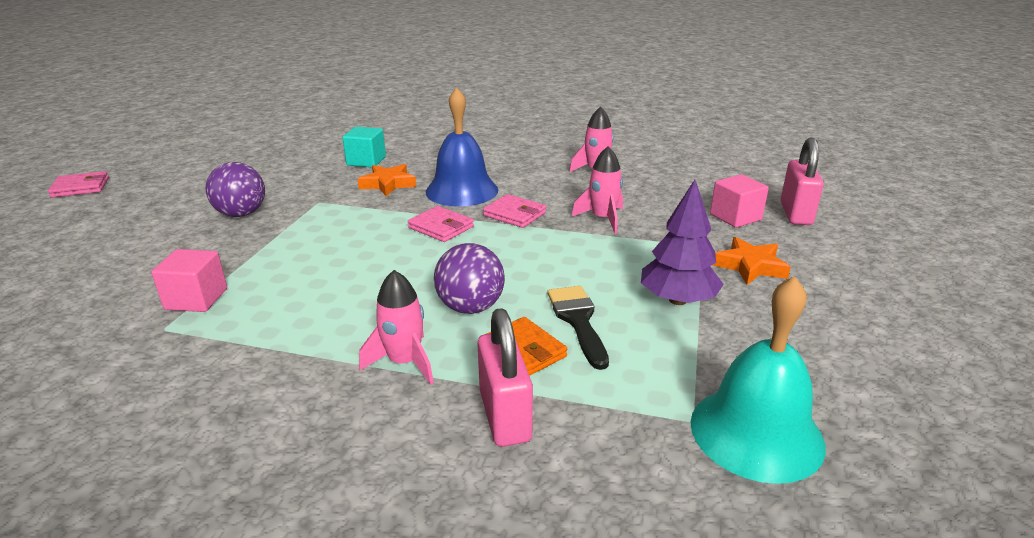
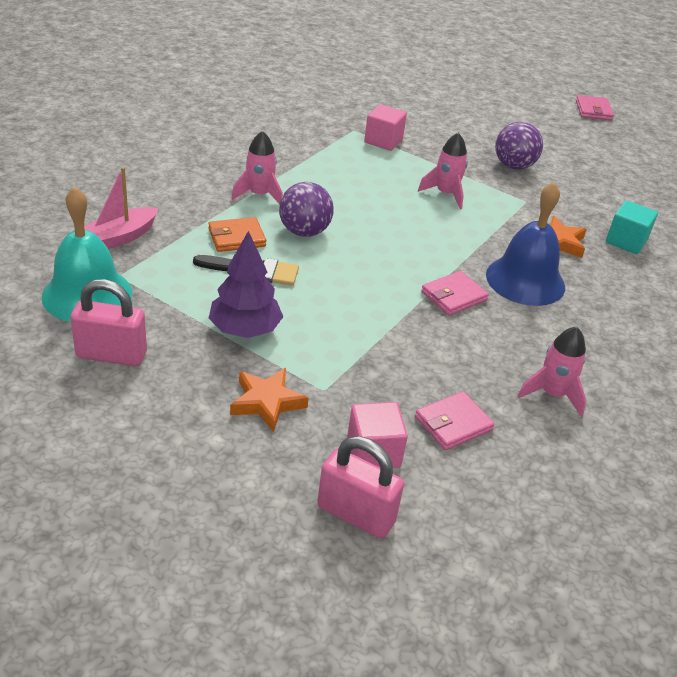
camera: 105 degrees right, 10 degrees up
pink wallet [408,206,474,242] -> pink wallet moved to [415,391,495,450]
pink padlock [477,308,533,447] -> pink padlock moved to [70,279,147,366]
pink rocket [572,147,623,233] -> pink rocket moved to [418,133,468,209]
none -> pink boat [84,167,158,249]

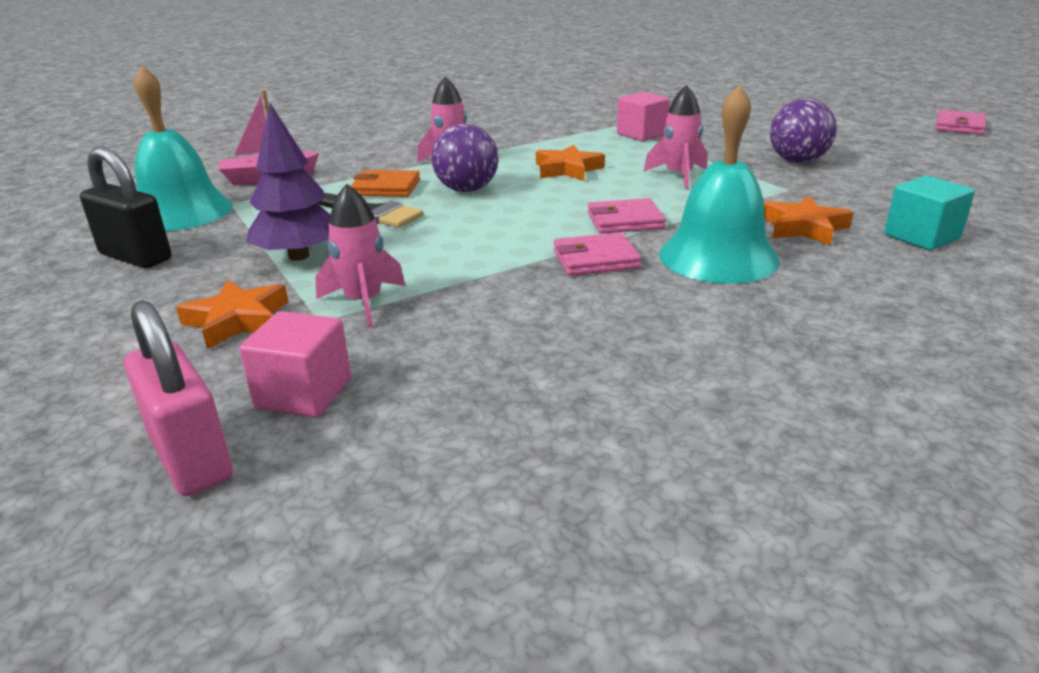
camera: 30 degrees right, 10 degrees down
pink padlock [70,279,147,366] -> black padlock [80,146,171,268]
pink wallet [415,391,495,450] -> pink wallet moved to [588,198,666,234]
blue bell [486,182,565,306] -> turquoise bell [659,85,780,284]
pink rocket [518,326,586,417] -> pink rocket moved to [315,184,405,327]
none -> orange star [536,145,605,181]

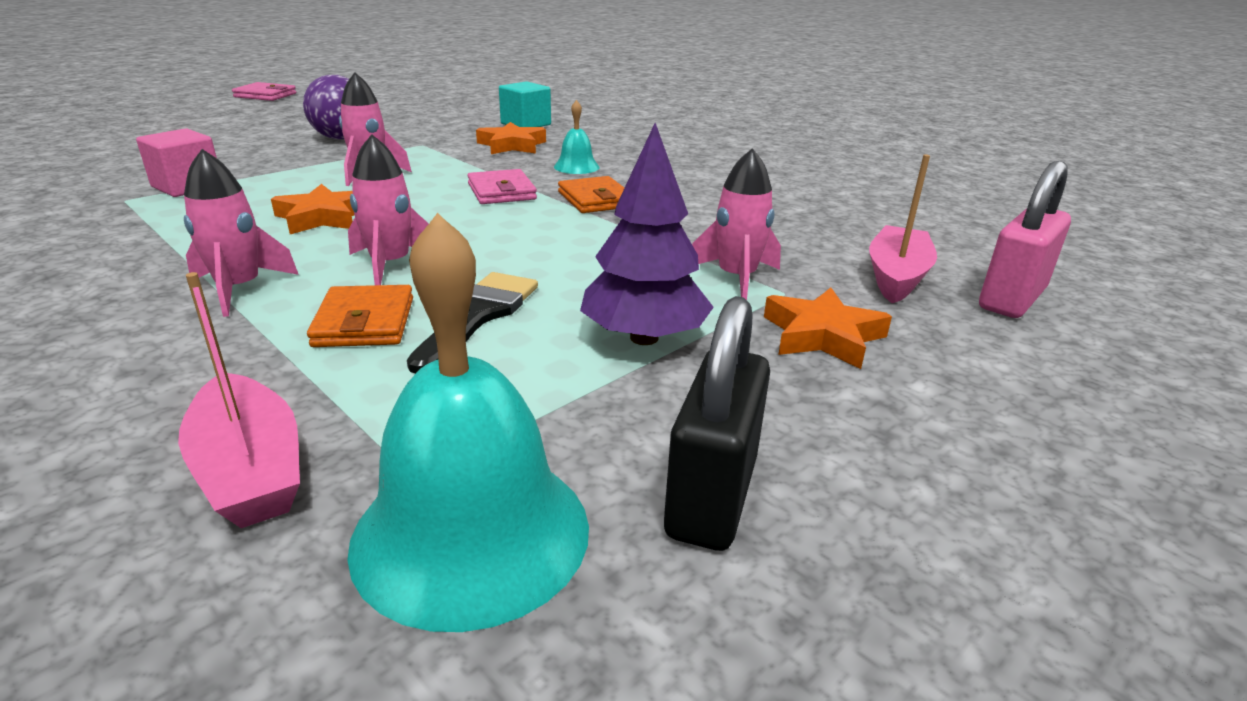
camera: 105 degrees left, 0 degrees up
pink cube [239,311,351,418] -> pink boat [869,154,937,303]
purple ball [431,124,498,192] -> pink rocket [348,134,429,285]
pink wallet [554,233,641,276] -> orange wallet [558,176,624,213]
turquoise bell [659,85,780,284] -> turquoise bell [554,100,599,174], size x0.48

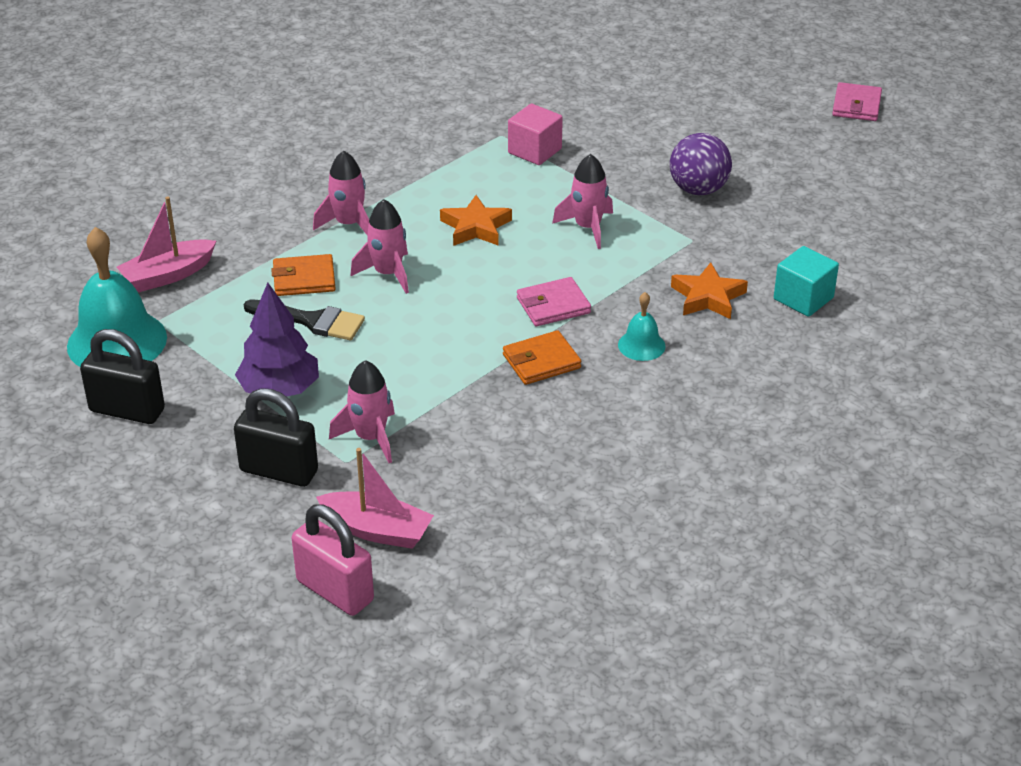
camera: 90 degrees right, 10 degrees up
orange star [764,287,892,369] -> black padlock [234,388,318,487]

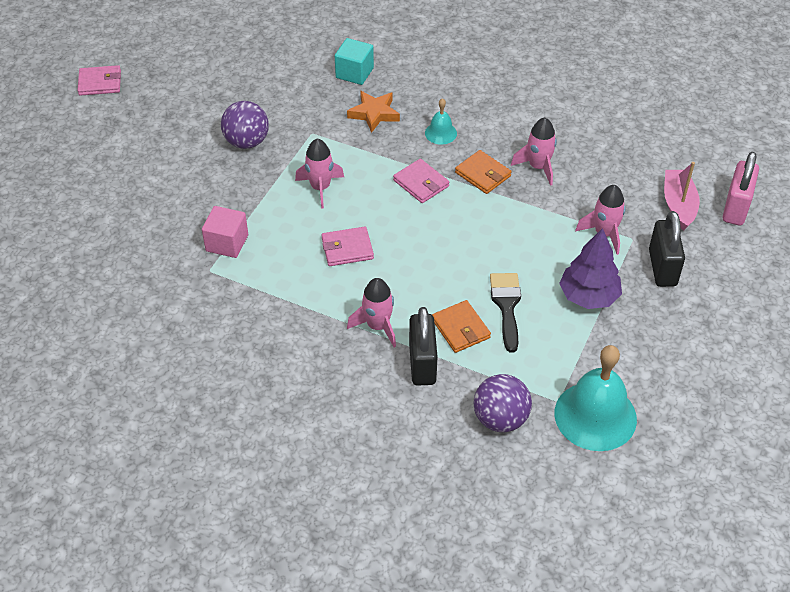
camera: 110 degrees left, 10 degrees up
black padlock [80,329,165,424] -> black padlock moved to [409,307,438,386]
pink boat [117,196,216,292] -> purple ball [473,374,532,432]
pink rocket [350,199,409,294] -> pink rocket moved to [511,117,557,186]
orange star [440,195,512,246] -> pink wallet [321,226,374,266]

